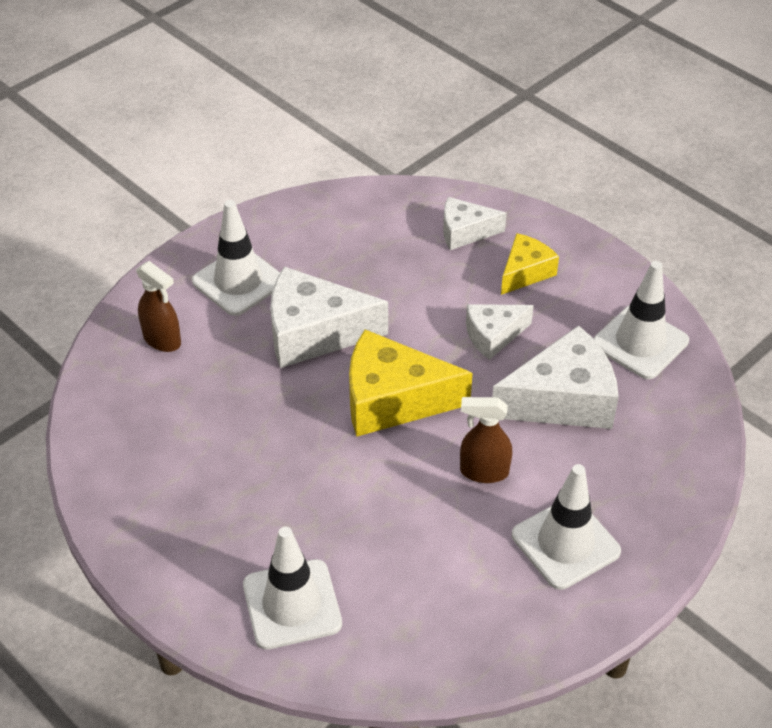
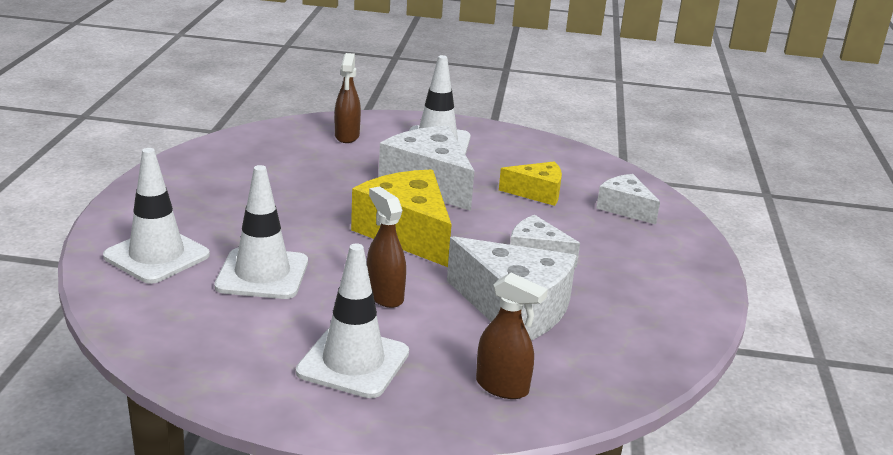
camera: 50 degrees right, 20 degrees down
yellow cheese [501,233,559,295] -> yellow cheese moved to [499,161,562,206]
white traffic cone [593,261,689,379] -> white traffic cone moved to [214,165,308,299]
none -> brown spray bottle [476,273,548,399]

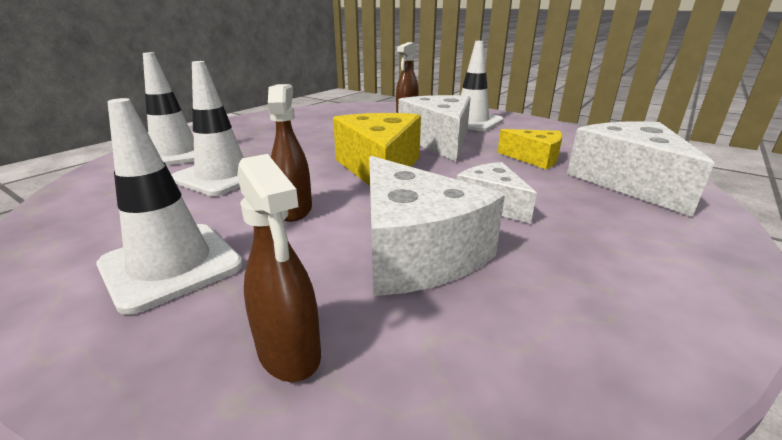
camera: 30 degrees right, 0 degrees up
white cheese [596,174,660,224] -> white cheese [567,121,714,217], size x1.74

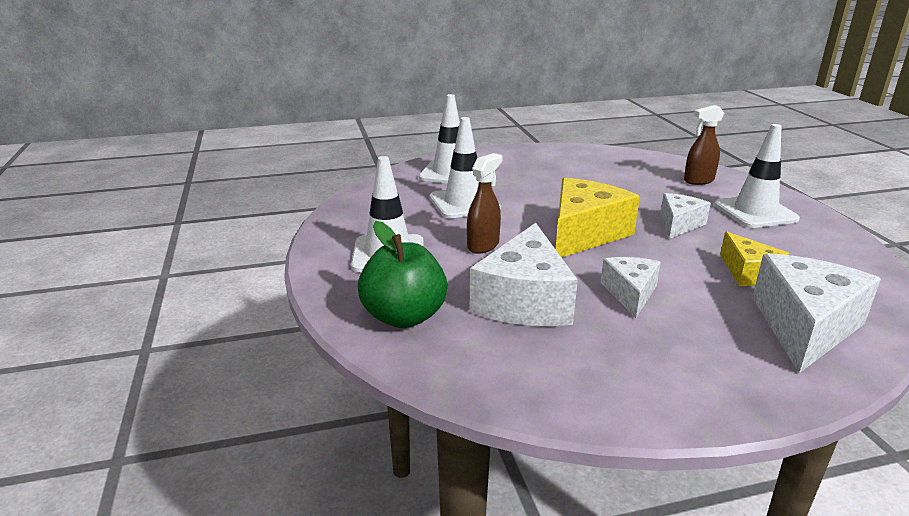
camera: 40 degrees right, 0 degrees up
brown spray bottle [237,154,321,382] -> green apple [358,221,447,328]
white cheese [398,95,471,162] -> white cheese [660,193,711,239], size x0.58

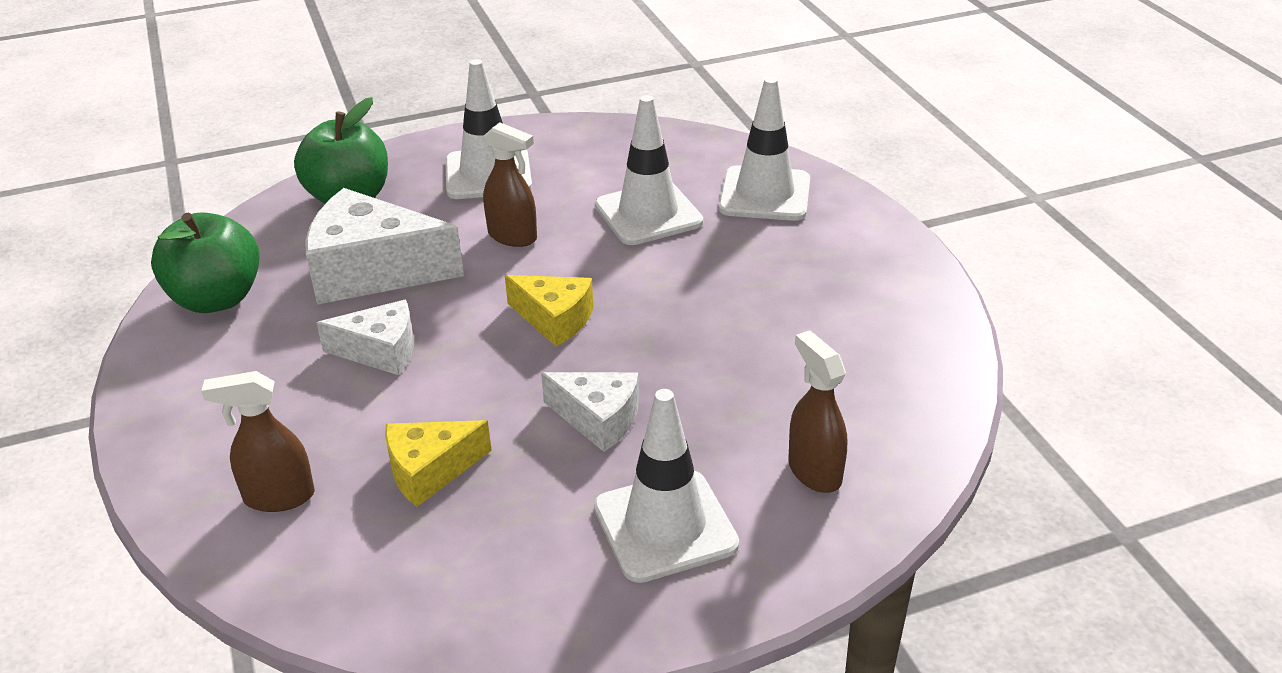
camera: 85 degrees right, 10 degrees up
yellow cheese [556,178,640,258] -> yellow cheese [505,275,593,346], size x0.58
white cheese [752,253,881,373] -> brown spray bottle [201,371,315,512]
none -> green apple [151,212,260,313]

